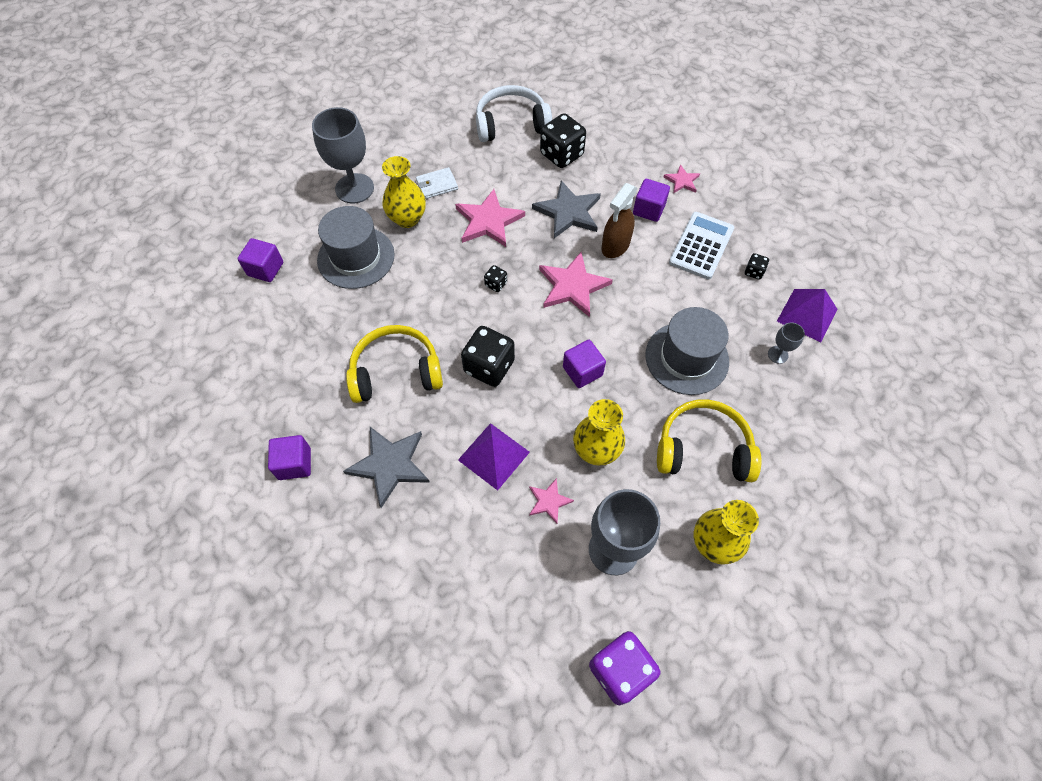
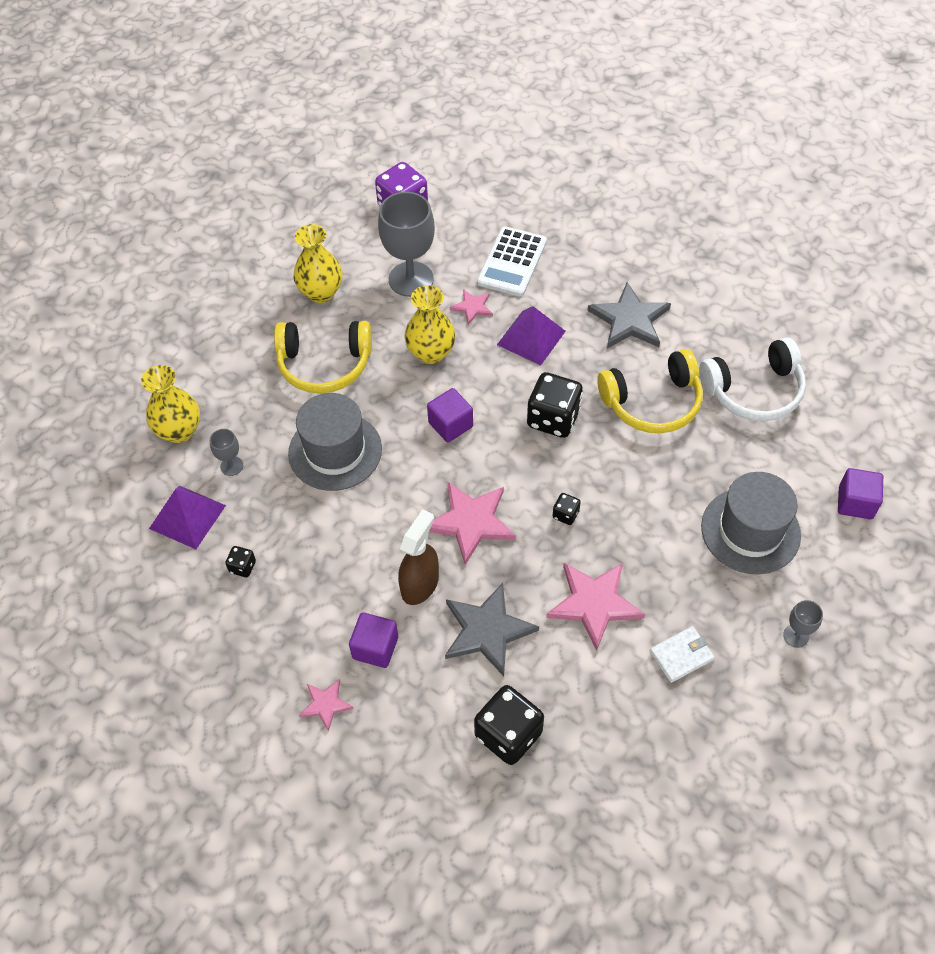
camera: 175 degrees right, 5 degrees down
purple cube [268,435,311,480] -> none
grey goblet [312,107,374,204] -> grey goblet [783,600,823,648], size x0.46
yellow vase [382,156,426,228] -> yellow vase moved to [141,365,200,443]
white headphones [476,85,552,142] -> white headphones moved to [699,338,806,421]
white calculator [669,212,734,279] -> white calculator moved to [477,226,547,297]

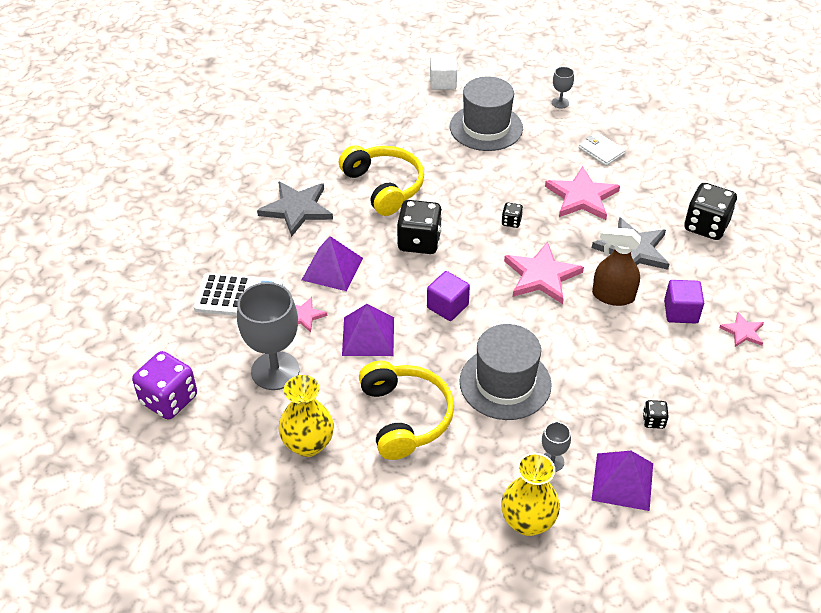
camera: 105 degrees left, 10 degrees down
yellow vase [405,285,455,364] -> purple pyramid [342,304,394,356]
white headphones [699,338,806,421] -> none
purple cube [838,468,883,519] -> white cube [430,55,457,90]

